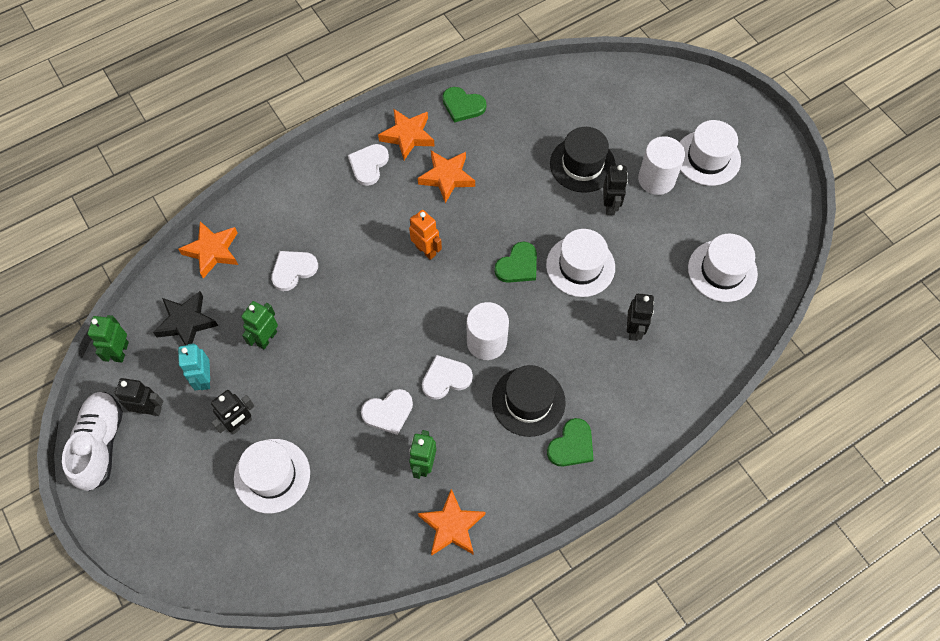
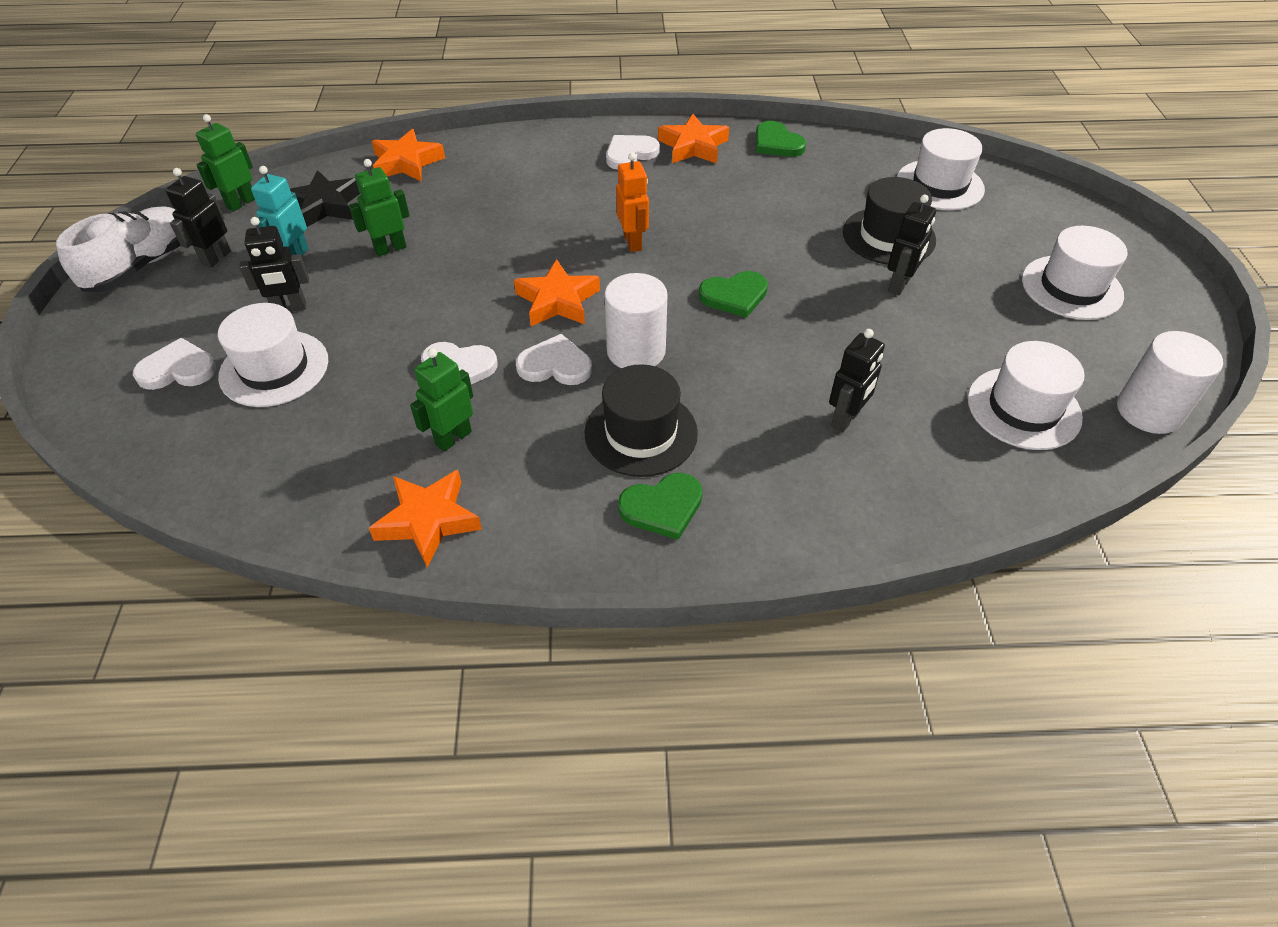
camera: 30 degrees right, 15 degrees down
black robot [114,378,163,416] -> black robot turned 105 degrees counterclockwise [165,168,231,268]
white heart [271,251,318,291] -> white heart moved to [133,338,217,390]
orange star [418,151,475,203] -> orange star moved to [514,259,600,326]
white hat [546,229,615,297] -> white hat moved to [897,128,985,210]
white cylinder [638,136,685,195] -> white cylinder moved to [1117,331,1223,434]

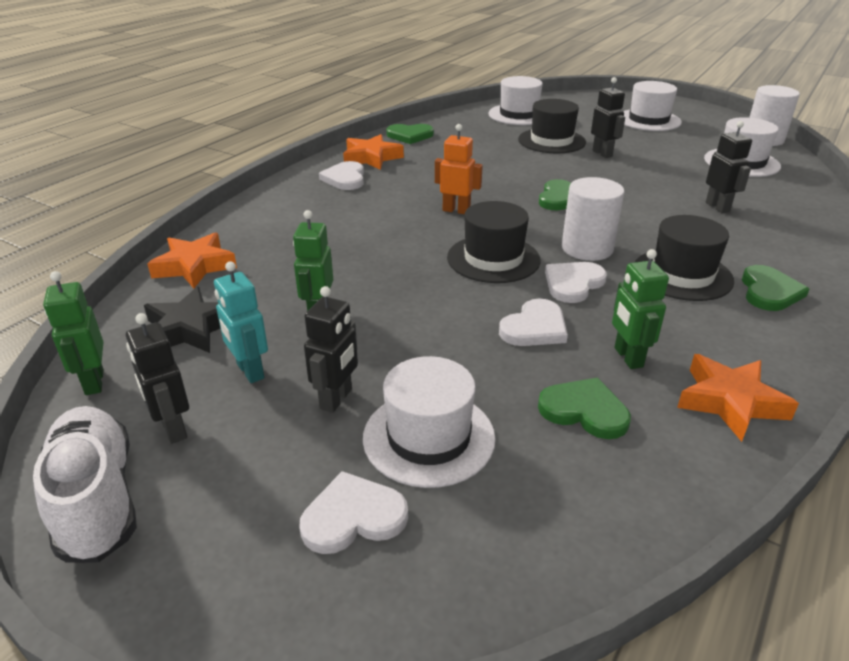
camera: 55 degrees left, 15 degrees down
white heart [133,338,217,390] -> white heart turned 45 degrees clockwise [299,471,408,554]
orange star [514,259,600,326] -> black hat [447,201,541,283]
none -> green heart [538,378,631,439]

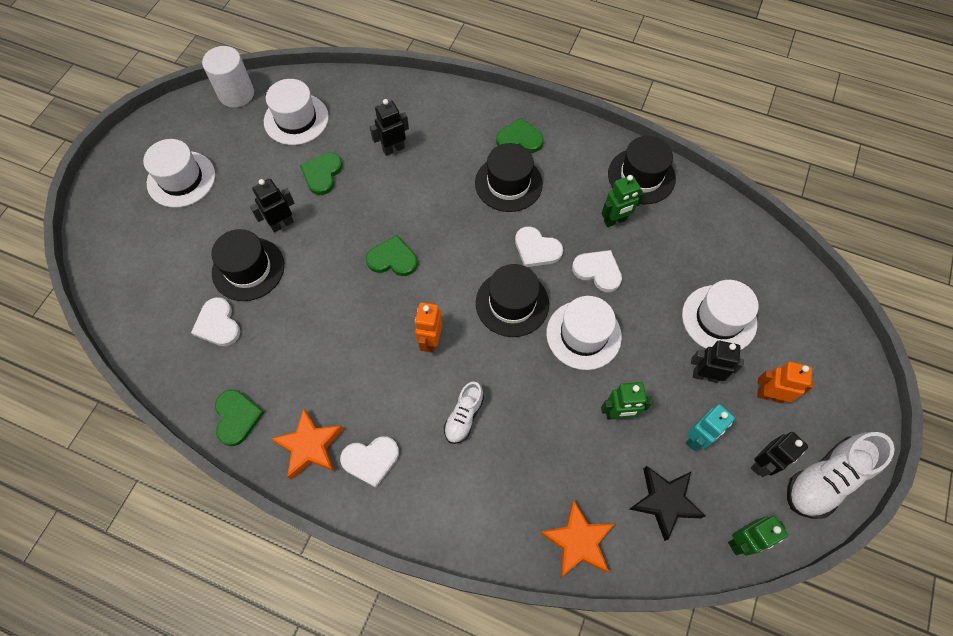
camera: 100 degrees left, 30 degrees up
white heart [299,471,408,554] -> white heart moved to [191,297,240,346]
white hat [488,76,543,125] -> white hat moved to [546,296,622,370]
green heart [538,378,631,439] -> green heart moved to [300,152,343,195]
white cylinder [562,177,624,261] -> none
orange star [677,354,799,442] -> black hat [608,136,676,204]
none -> white shoe [444,382,484,444]
none -> orange robot [757,362,814,403]

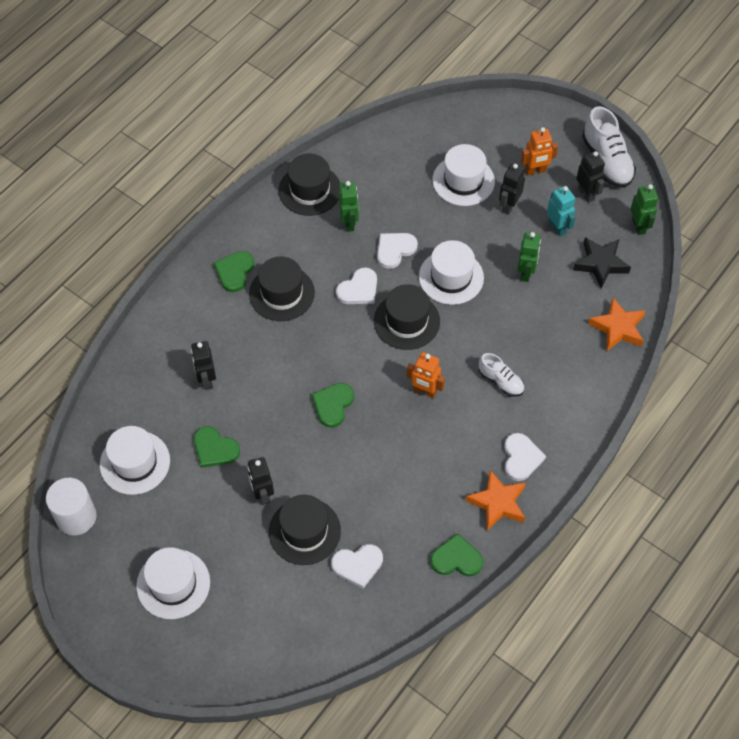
camera: 75 degrees left, 5 degrees down
orange robot [757,362,814,403] -> orange robot turned 135 degrees counterclockwise [521,127,558,175]

